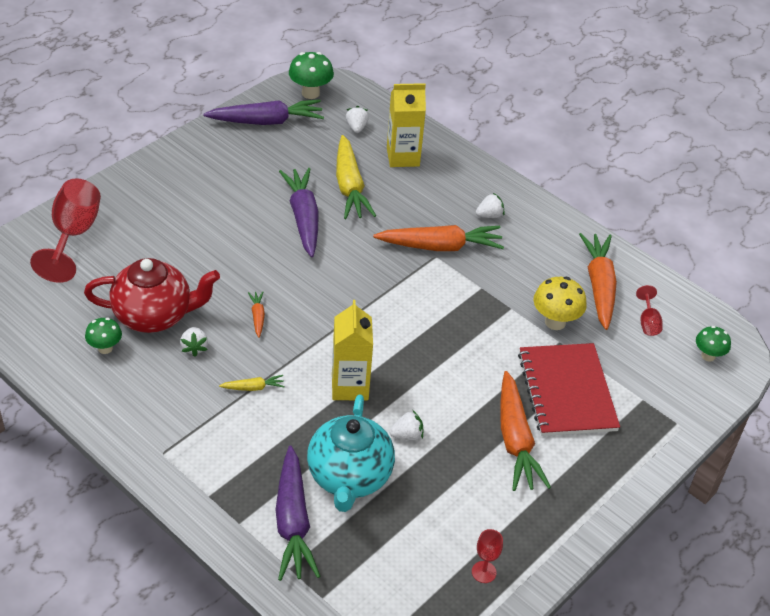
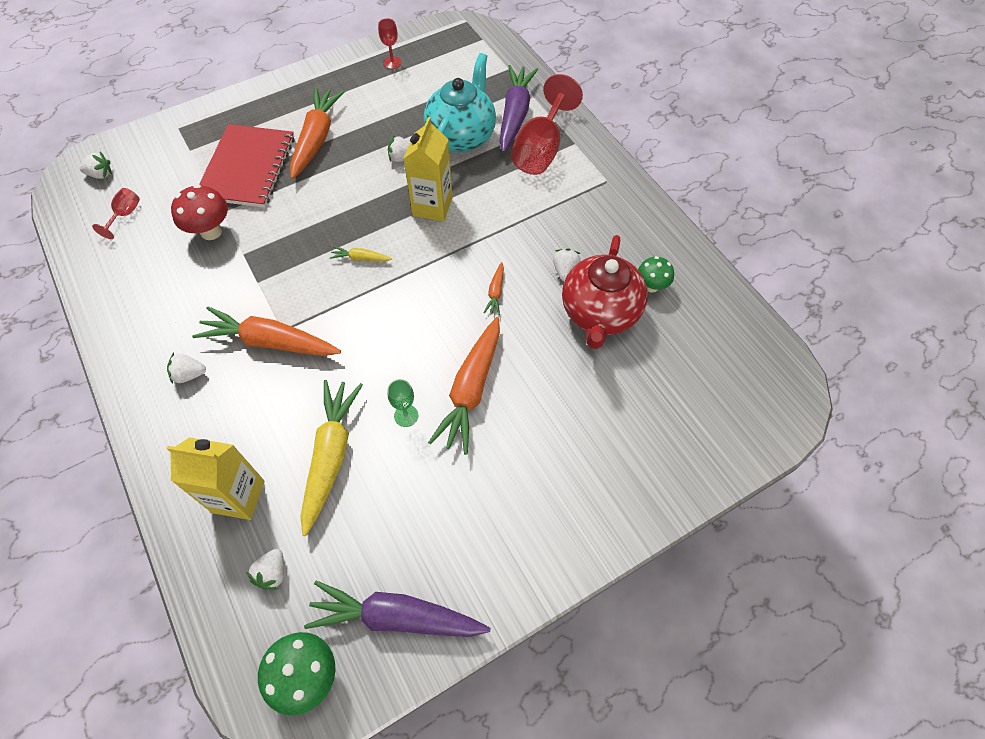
camera: 160 degrees left, 15 degrees up
red goblet [30,178,101,283] -> red goblet moved to [511,74,583,175]
red teapot [84,258,220,333] -> red teapot turned 90 degrees counterclockwise [562,235,648,349]
yellow carrot [219,375,285,391] -> yellow carrot moved to [330,246,392,261]
purple carrot [279,168,319,257] -> green goblet [387,379,418,427]
yellow mushroom [533,277,587,330] -> red mushroom [171,184,228,240]
orange carrot [579,233,617,330] -> orange carrot moved to [428,317,500,455]
green mushroom [696,326,731,362] -> white strawberry [80,152,112,179]

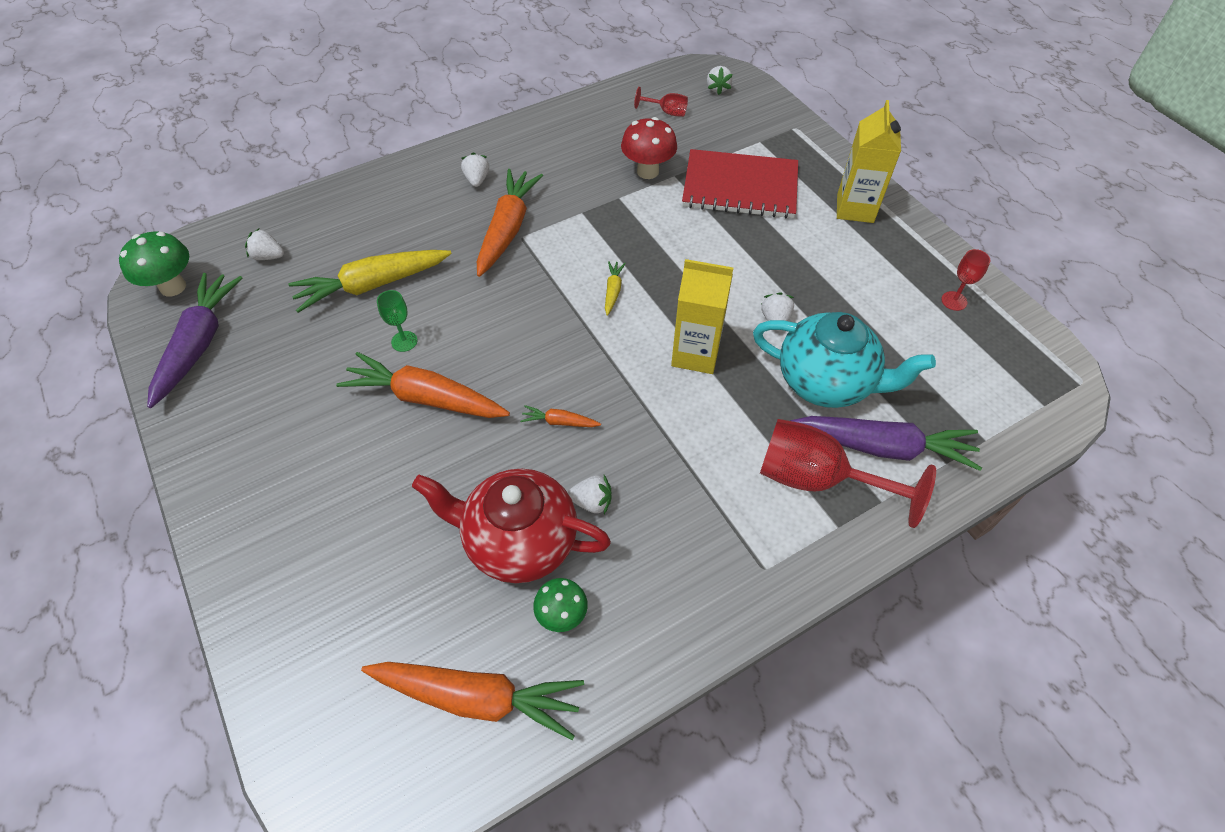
camera: 90 degrees right, 5 degrees down
yellow carton [167,437,265,520] -> yellow carton moved to [837,100,901,223]
orange carrot [290,87,344,179] -> orange carrot moved to [361,662,584,740]
yellow carrot [300,380,363,536] -> yellow carrot turned 150 degrees clockwise [288,250,452,313]

